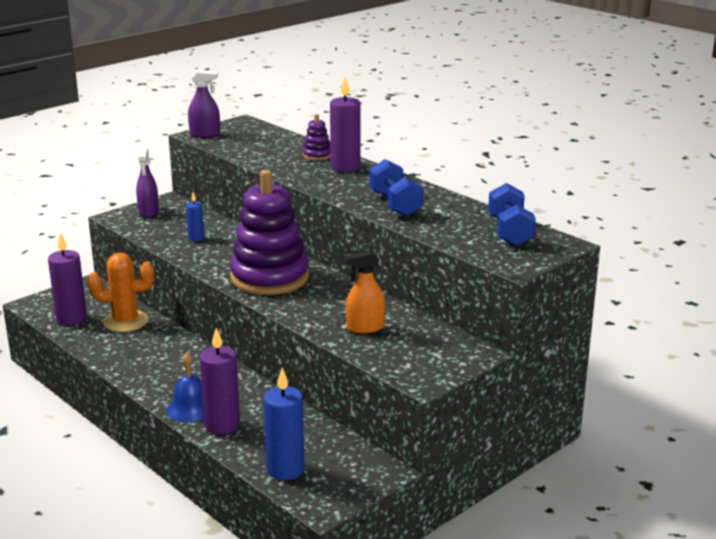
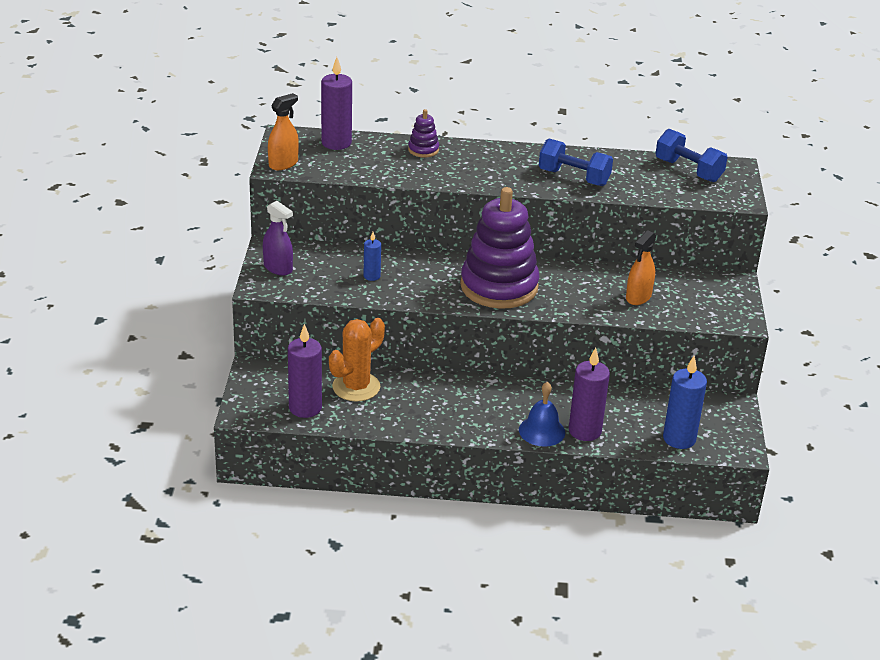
camera: 45 degrees left, 10 degrees up
purple spray bottle [188,70,220,138] -> orange spray bottle [268,93,299,170]
purple candle [330,77,360,172] -> purple candle moved to [321,57,352,150]

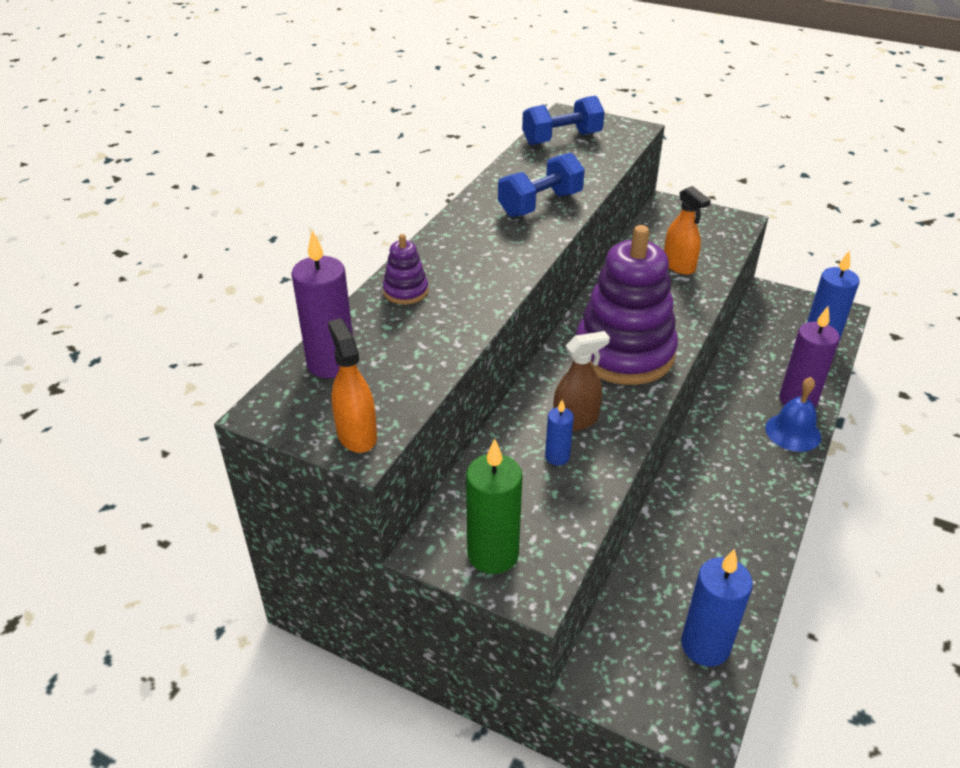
camera: 65 degrees left, 5 degrees up
purple spray bottle [263,201,293,275] -> green candle [466,439,523,574]
purple candle [288,324,322,418] -> blue candle [681,549,753,667]
orange cactus [329,318,385,401] -> none
none -> brown spray bottle [553,331,610,431]

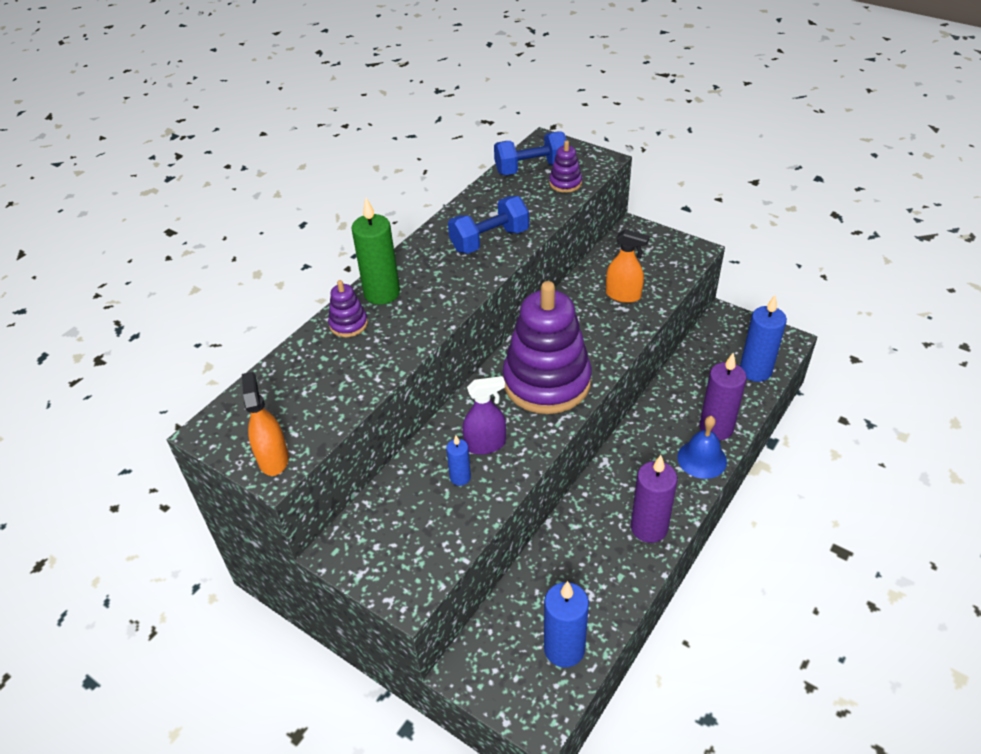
camera: 10 degrees right, 5 degrees up
purple candle [291,230,353,378] -> purple candle moved to [631,455,677,543]
green candle [466,439,523,574] -> green candle moved to [351,198,400,304]
brown spray bottle [553,331,610,431] -> purple spray bottle [463,376,506,455]
orange spray bottle [664,186,711,275] -> orange spray bottle turned 45 degrees counterclockwise [606,229,649,303]
none -> purple stacking toy [549,141,582,193]

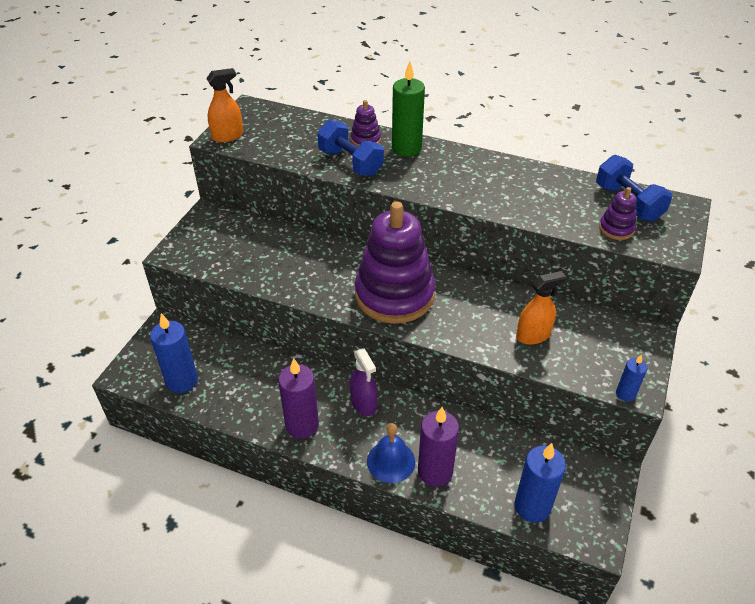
camera: 75 degrees right, 0 degrees up
blue candle [446,435,471,486] -> blue candle moved to [616,354,647,402]
blue dumbbell [448,196,529,254] -> blue dumbbell moved to [317,120,384,176]
purple spray bottle [463,376,506,455] -> purple spray bottle moved to [350,348,377,416]
orange spray bottle [606,229,649,303] -> orange spray bottle turned 120 degrees counterclockwise [516,271,566,345]

